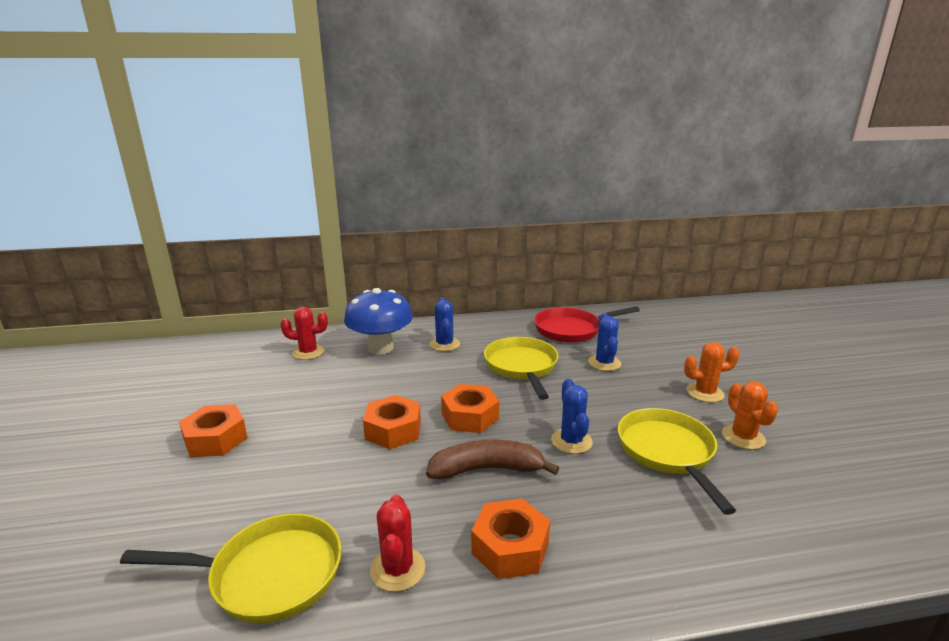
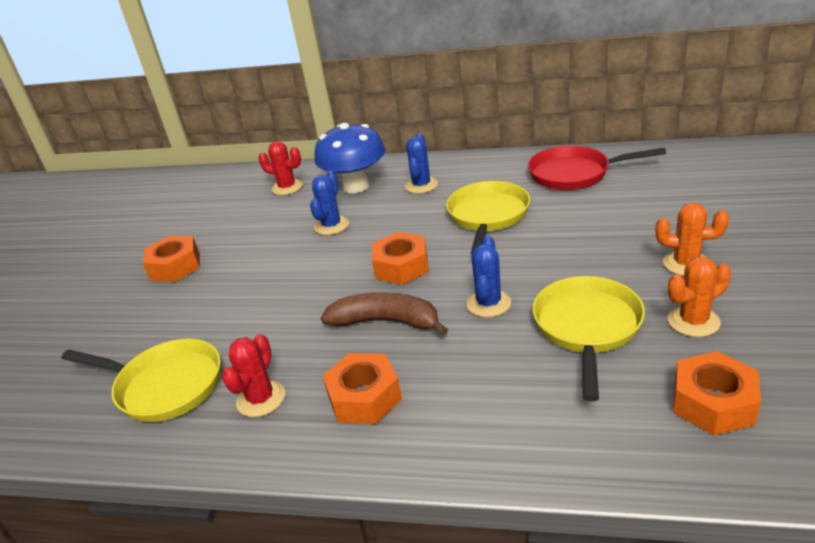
camera: 25 degrees right, 10 degrees up
orange nut [363,395,421,449] -> orange nut moved to [673,351,761,435]
blue cactus [588,313,621,371] -> blue cactus moved to [310,171,349,235]
orange cactus [722,381,778,450] -> orange cactus turned 60 degrees clockwise [668,256,731,337]

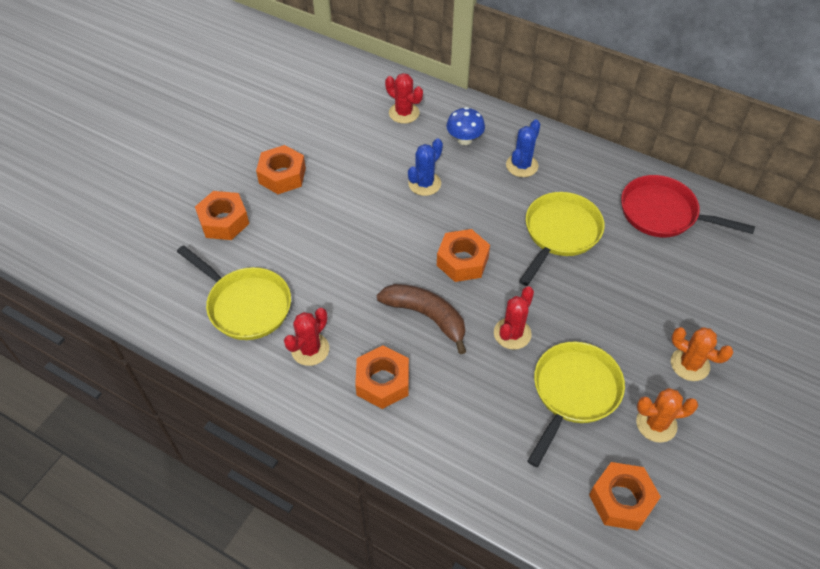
camera: 15 degrees right, 20 degrees up
blue mushroom [314,123,385,193] -> blue mushroom [446,107,485,145], size x0.56
blue cactus [467,236,511,317] -> red cactus [494,286,534,350]
none -> orange nut [195,191,249,240]

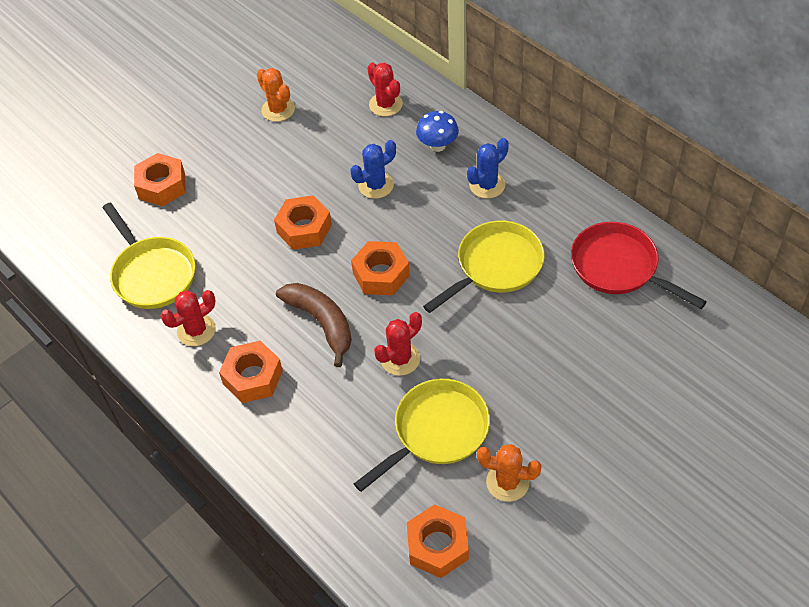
camera: 20 degrees right, 0 degrees up
orange nut [256,145,306,194] -> orange nut moved to [274,195,332,250]
orange cactus [671,327,734,381] -> orange cactus moved to [257,68,295,122]

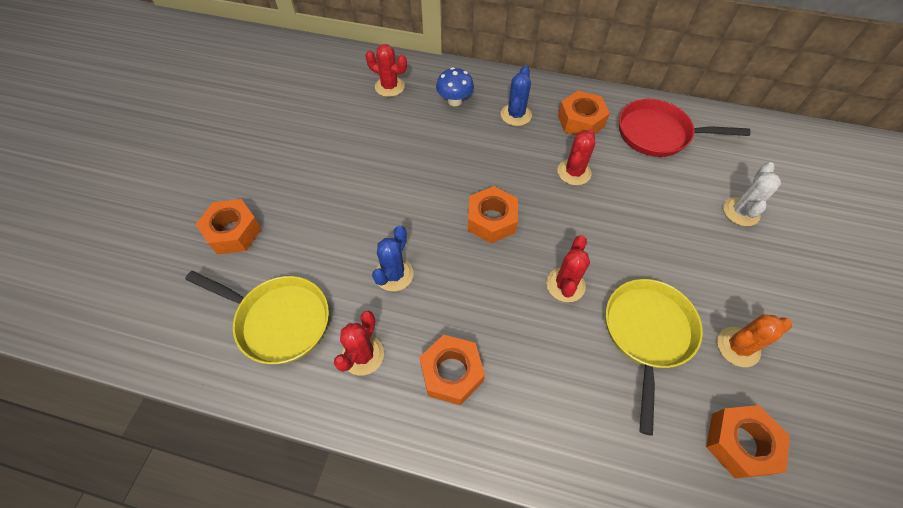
camera: 35 degrees left, 5 degrees up
orange cactus [257,68,295,122] -> none
orange nut [274,195,332,250] -> orange nut moved to [558,91,610,135]
brown banana [276,283,352,367] -> none
blue cactus [350,140,396,199] -> blue cactus moved to [372,226,414,291]
yellow pan [423,221,545,313] -> red cactus [557,129,595,185]
none -> white cactus [723,162,781,226]

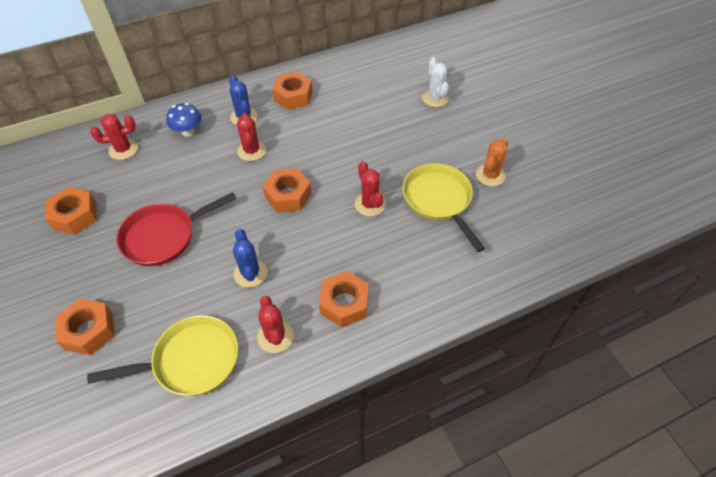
camera: 40 degrees left, 5 degrees down
red cactus [557,129,595,185] -> red cactus moved to [237,113,266,161]
red pan [619,99,751,157] -> red pan moved to [116,192,237,266]
orange nut [706,405,790,479] -> orange nut moved to [45,187,97,235]

